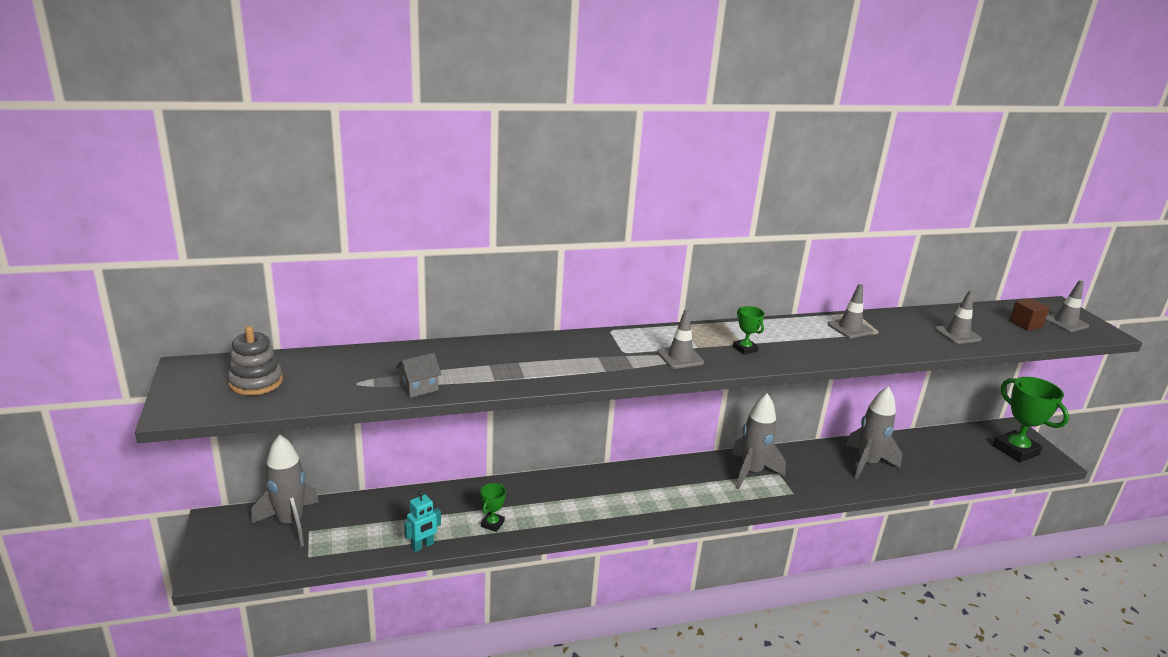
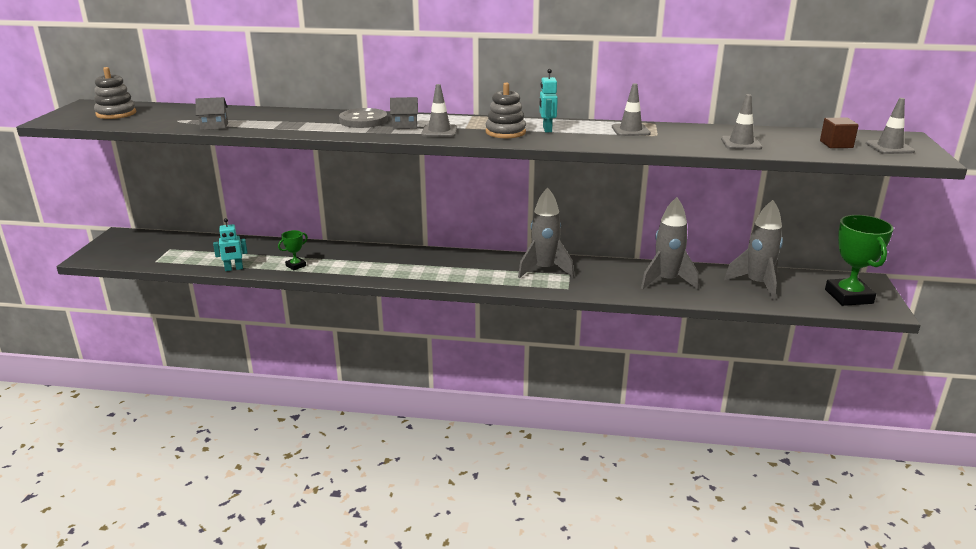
camera: 25 degrees right, 0 degrees up
grey rocket [251,434,319,547] -> grey rocket moved to [724,200,783,301]
green trophy [733,306,765,355] -> grey stacking toy [486,83,526,138]
none -> grey button [339,108,388,128]
none -> grey house [390,97,418,129]
none -> turquoise robot [539,69,558,132]

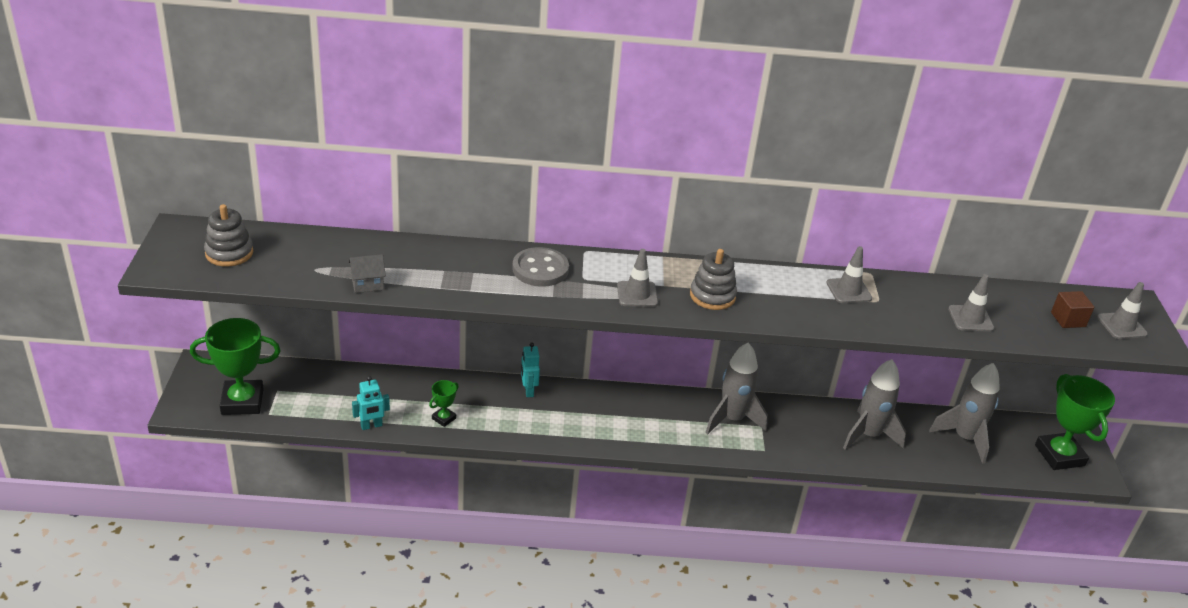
camera: 10 degrees left, 10 degrees up
grey house [390,97,418,129] -> none
turquoise robot [539,69,558,132] -> turquoise robot moved to [521,342,540,397]
none -> green trophy [190,318,281,415]

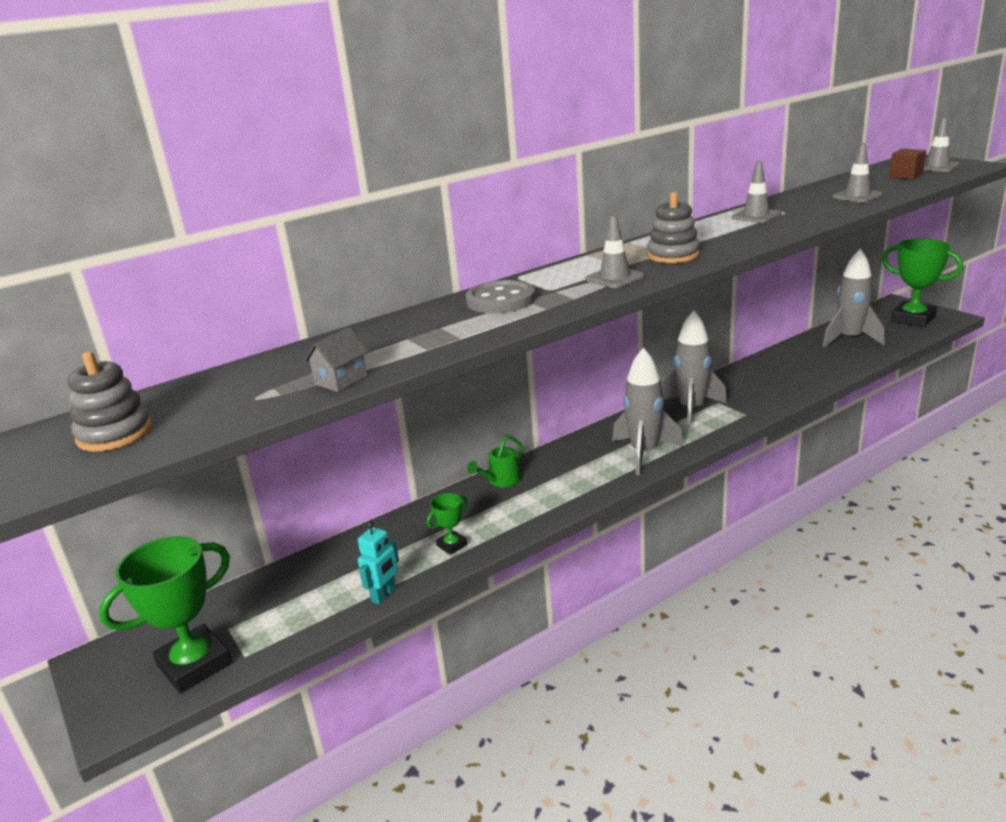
camera: 30 degrees left, 10 degrees down
green trophy [429,380,459,427] -> green trophy turned 45 degrees clockwise [427,493,468,555]
turquoise robot [521,342,540,397] -> green watering can [467,435,524,487]
grey rocket [843,359,906,450] -> grey rocket moved to [612,347,684,475]

